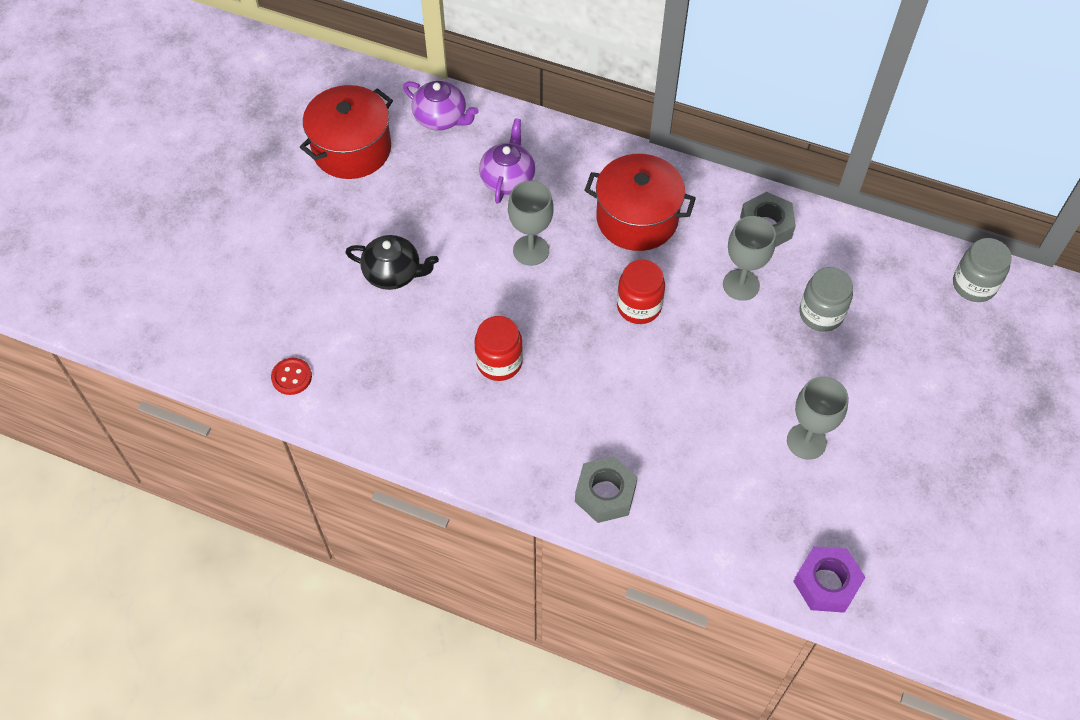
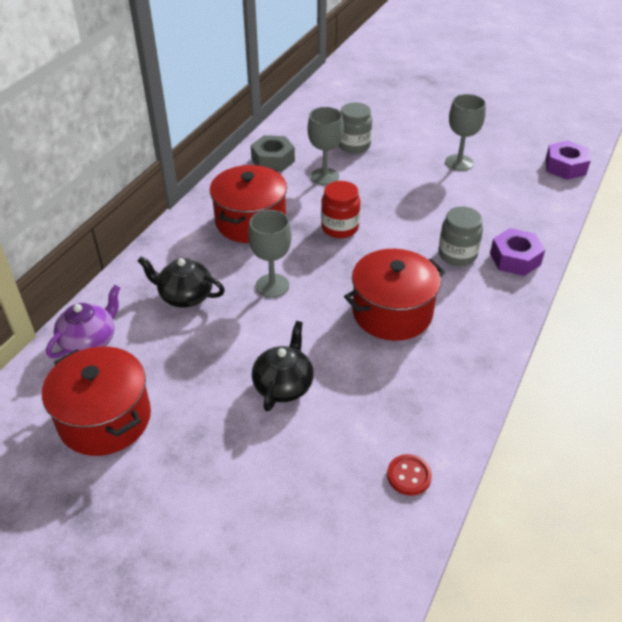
camera: 85 degrees left, 15 degrees down
red jar [474,316,523,381] -> red pot [344,249,445,341]
purple teapot [479,118,535,204] -> black teapot [138,256,225,308]
grey nut [575,456,638,523] -> purple nut [490,228,545,276]
grey jar [953,238,1012,302] -> grey jar moved to [438,206,483,266]

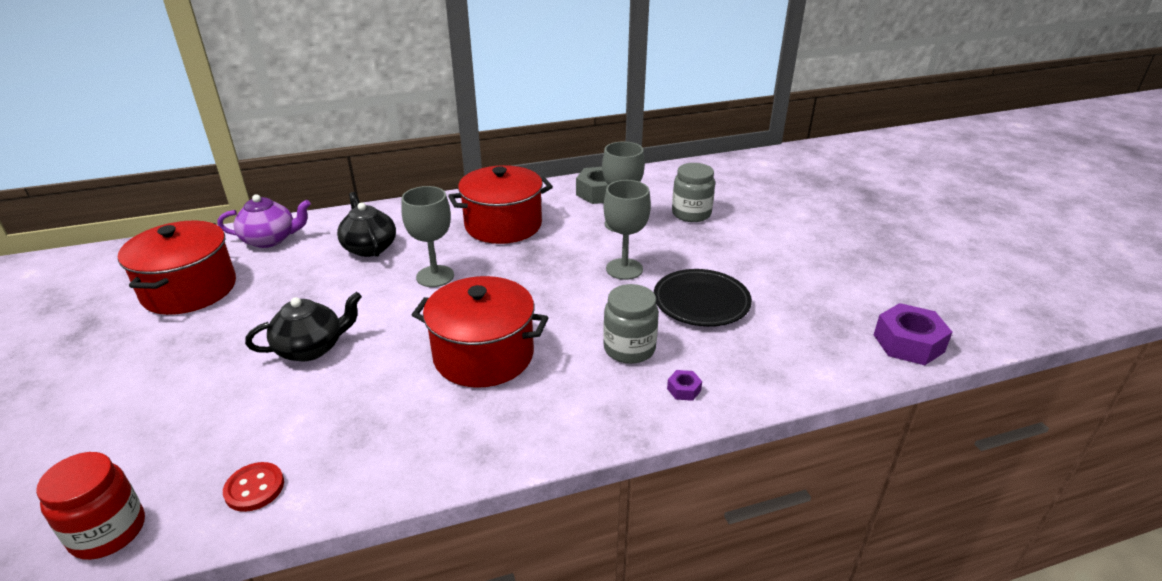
camera: 45 degrees right, 10 degrees down
red jar [321,181,360,238] -> red jar moved to [36,452,145,560]
grey goblet [445,94,486,171] -> grey goblet moved to [603,180,651,280]
purple nut [490,228,545,276] -> purple nut [667,370,702,401], size x0.47
none -> black plate [654,269,752,327]

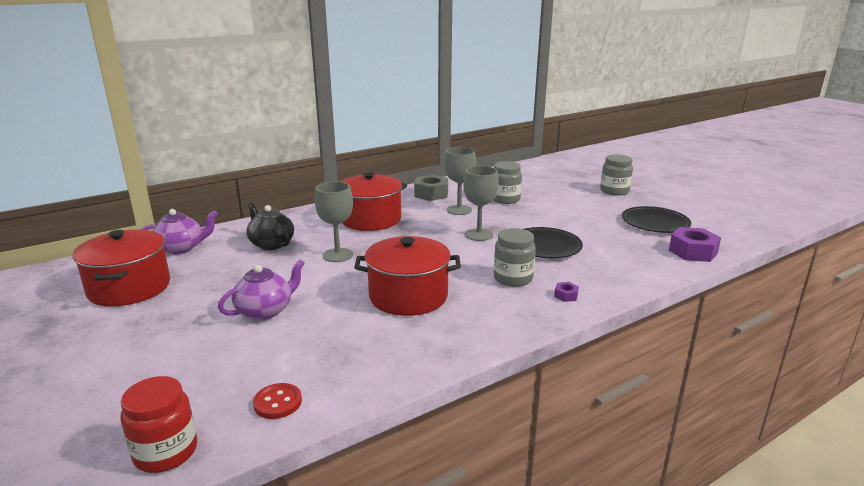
camera: 15 degrees left, 10 degrees down
black teapot [245,292,362,362] -> purple teapot [218,259,305,320]
none -> grey jar [600,154,633,196]
none -> black plate [622,206,691,233]

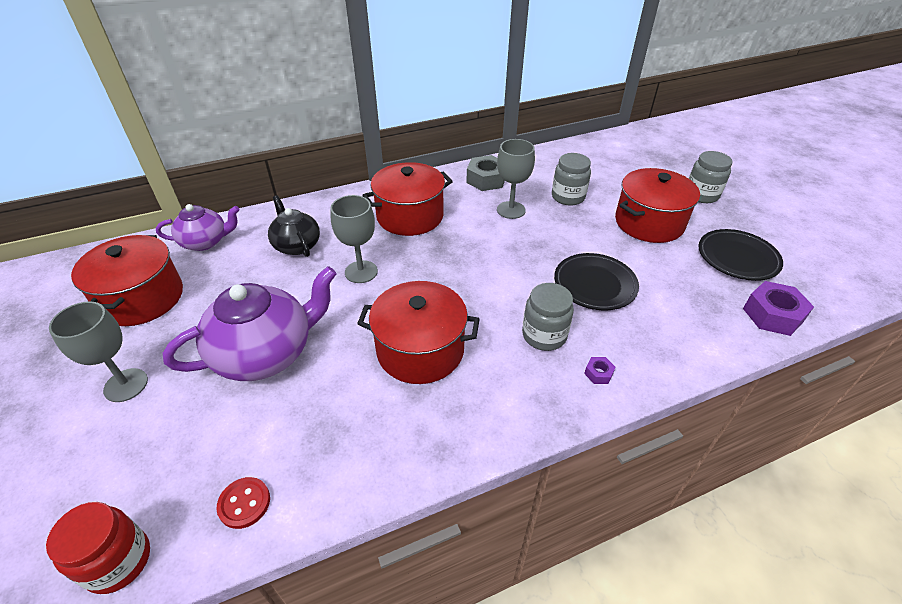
camera: 10 degrees right, 20 degrees up
purple teapot [218,259,305,320] -> purple teapot [163,266,337,381], size x1.68
grey goblet [463,166,499,241] -> grey goblet moved to [49,301,148,402]
none -> red pot [615,168,700,243]

